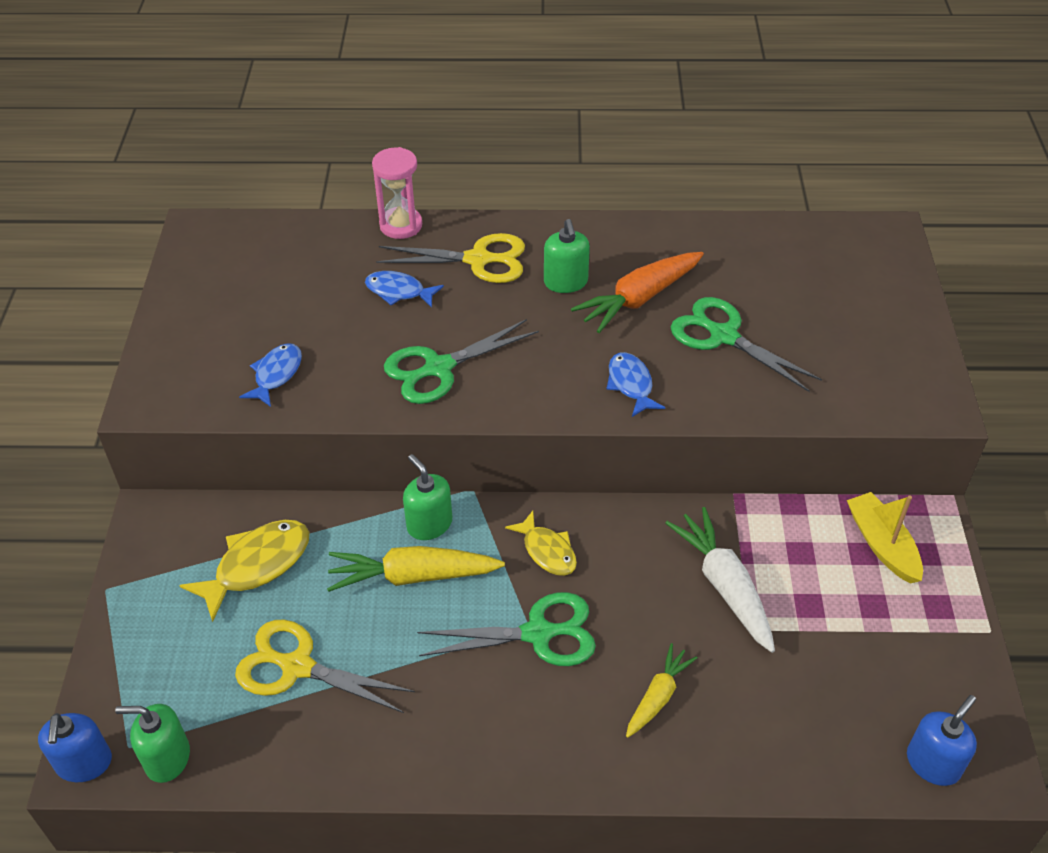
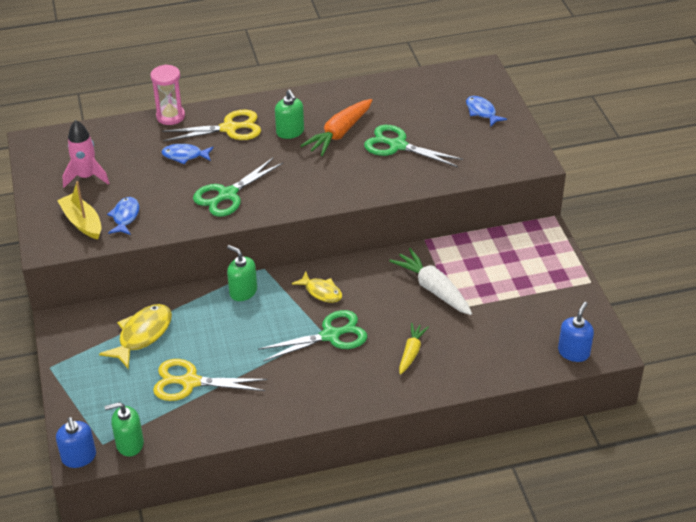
camera: 15 degrees left, 5 degrees down
yellow carrot [327,546,505,592] -> none
blue fish [606,352,665,417] -> blue fish moved to [466,96,507,127]
yellow boat [847,492,923,584] -> yellow boat moved to [57,181,101,239]
none -> pink rocket [62,120,109,188]

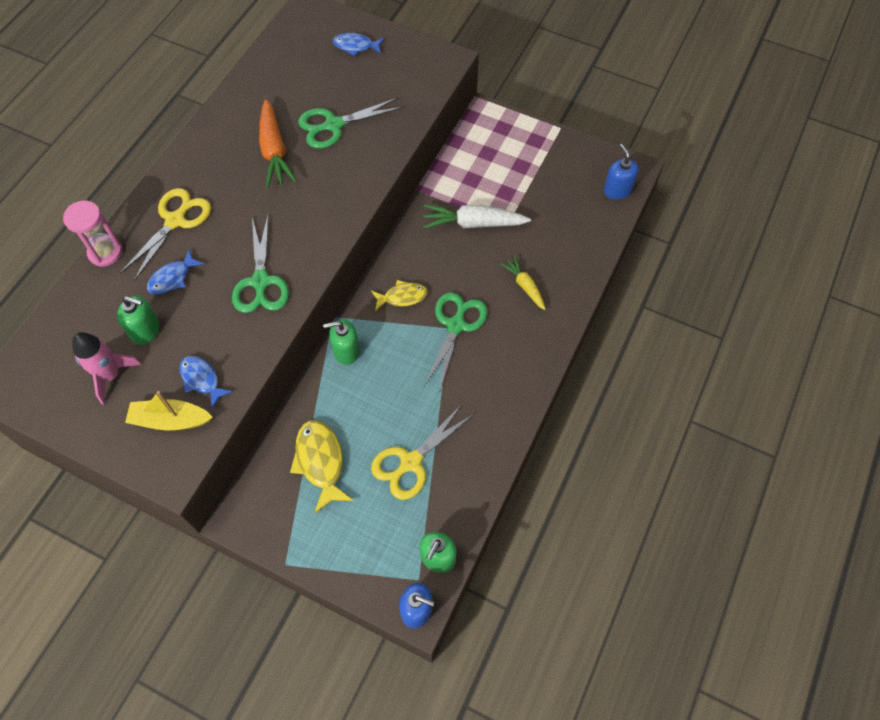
camera: 50 degrees left, 20 degrees up
green soap dispenser [275,89,304,139] -> green soap dispenser moved to [117,296,160,345]

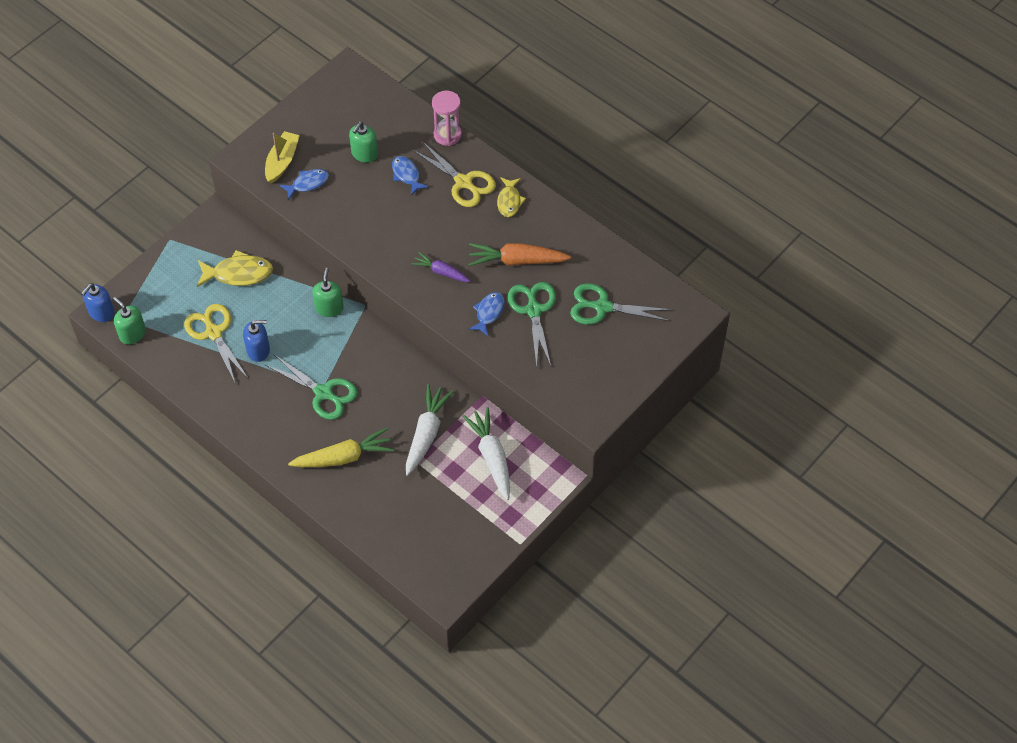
camera: 105 degrees right, 5 degrees down
pink rocket [72,332,142,404] -> none
green scissors [232,216,289,313] -> green scissors moved to [570,283,672,325]
blue fish [333,33,385,57] -> blue fish moved to [469,292,505,337]
yellow fish [371,280,428,311] -> yellow fish moved to [497,177,526,217]
yellow carrot [500,256,546,310] -> yellow carrot [288,427,395,467], size x1.64
blue soap dispenser [604,144,639,200] -> blue soap dispenser moved to [243,320,270,362]
none -> purple carrot [411,252,470,282]
none -> white carrot [462,407,510,500]

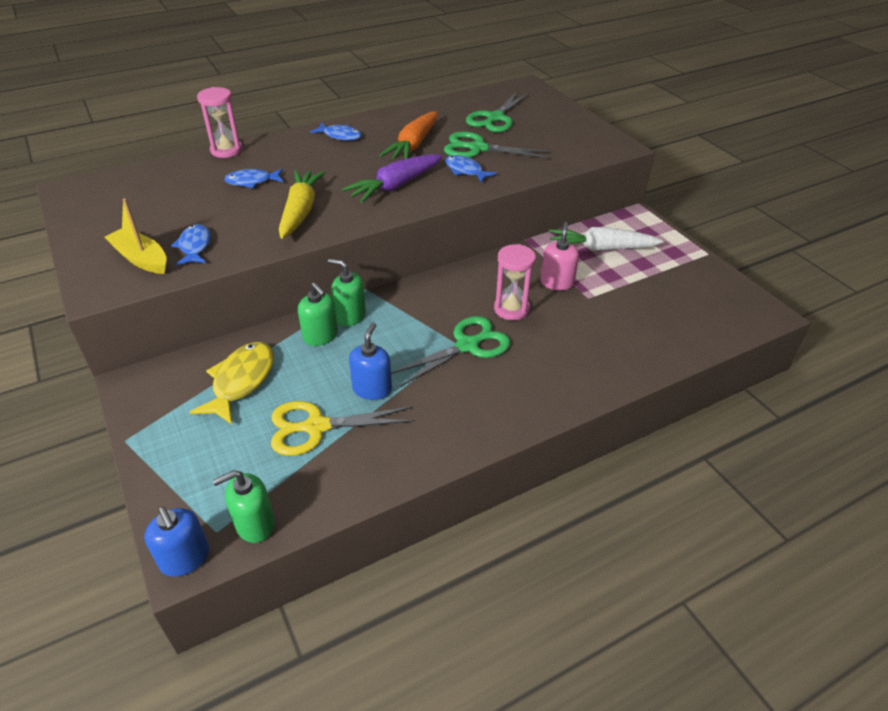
camera: 70 degrees left, 15 degrees down
yellow carrot [288,427,395,467] -> yellow carrot moved to [279,170,326,239]
green soap dispenser [349,122,378,163] -> green soap dispenser moved to [298,282,338,346]
white carrot [406,384,454,476] -> pink soap dispenser [540,222,579,290]
purple carrot [411,252,470,282] -> purple carrot [342,154,443,203], size x1.64
yellow scissors [413,141,496,207] -> none
yellow fish [497,177,526,217] -> blue fish [310,123,362,141]
none -> pink hourglass [494,244,536,320]

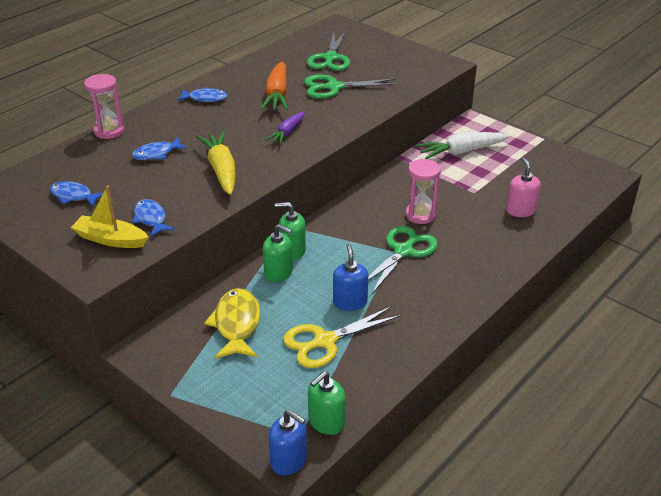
camera: 20 degrees left, 5 degrees down
purple carrot [342,154,443,203] -> purple carrot [265,112,305,144], size x0.61
blue fish [445,155,497,183] -> blue fish moved to [50,181,103,207]
pink soap dispenser [540,222,579,290] -> pink soap dispenser moved to [506,157,541,217]

